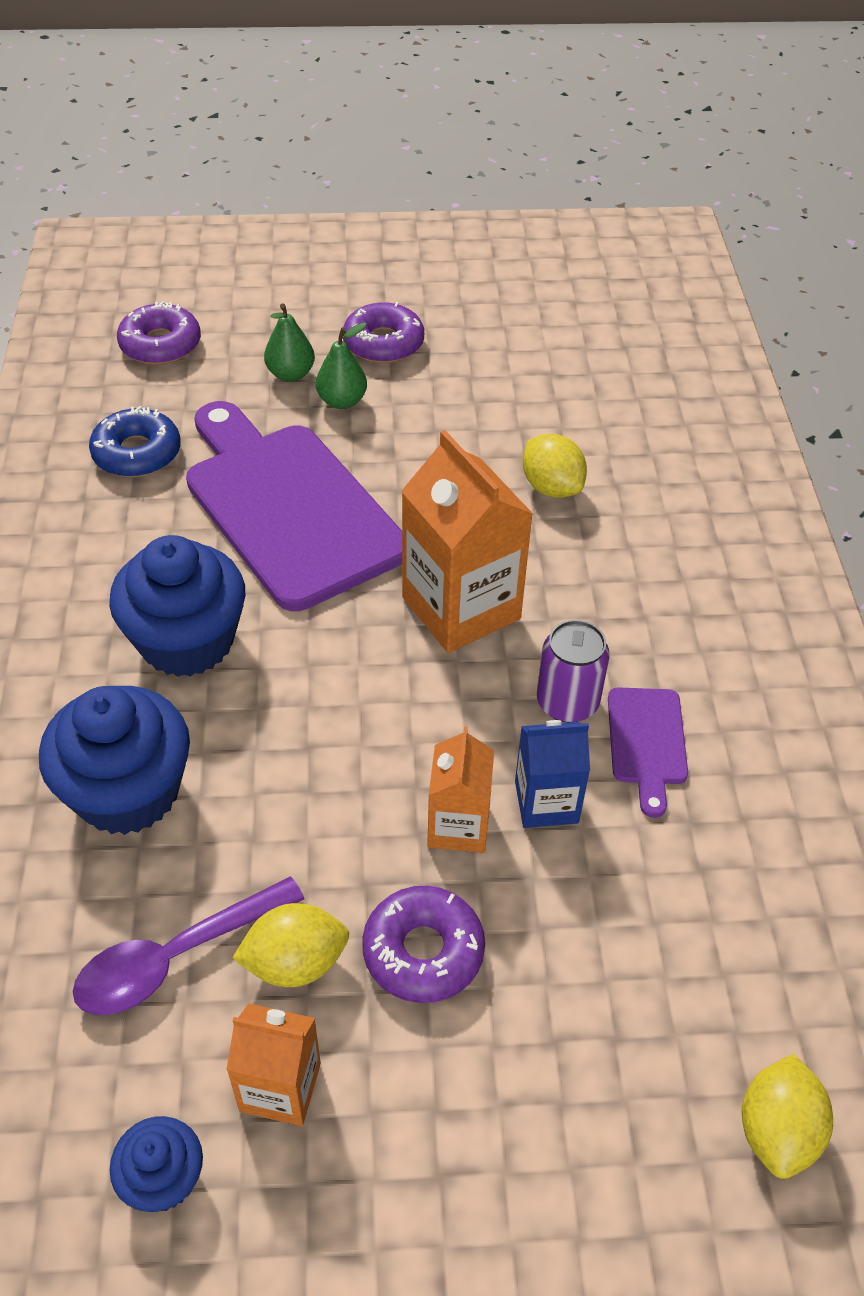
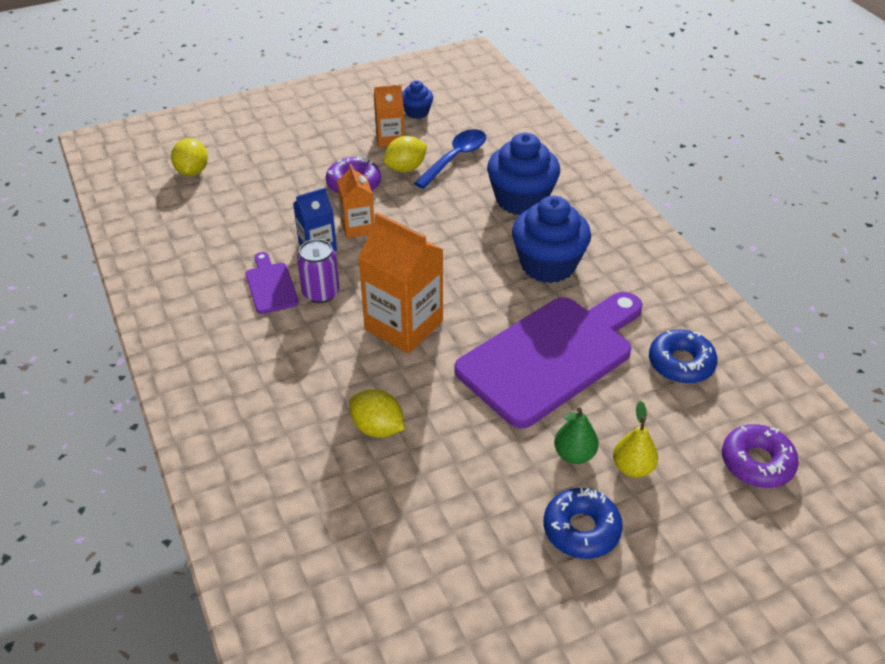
camera: 160 degrees right, 5 degrees down
purple spoon [73,877,305,1015] -> blue spoon [414,129,486,189]
purple cutting board [186,401,402,611] -> purple cutting board turned 75 degrees counterclockwise [454,292,643,429]
green pear [264,304,315,382] -> yellow pear [613,401,658,478]
purple donut [343,302,424,363] -> blue donut [543,488,623,559]

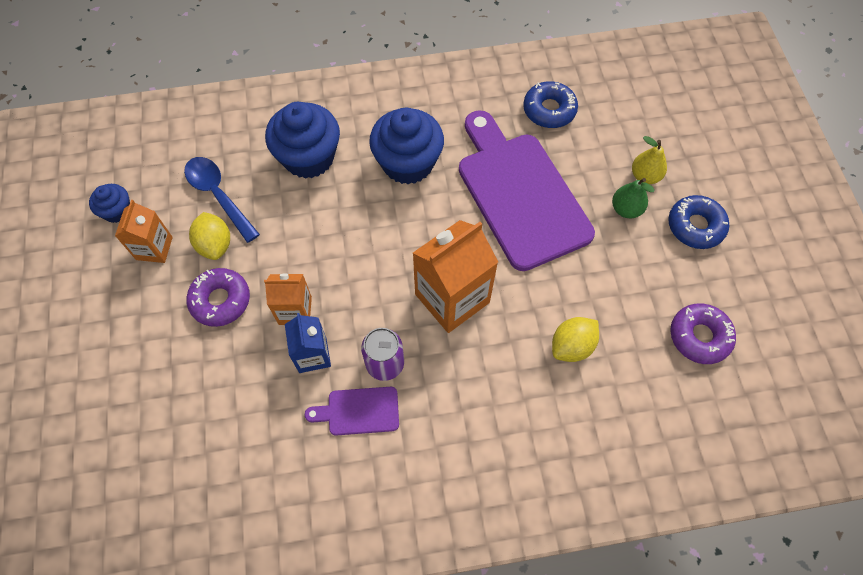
camera: 75 degrees left, 20 degrees up
yellow lemon [171,138,208,176] -> none
purple donut [722,424,799,488] -> purple donut moved to [670,304,736,364]

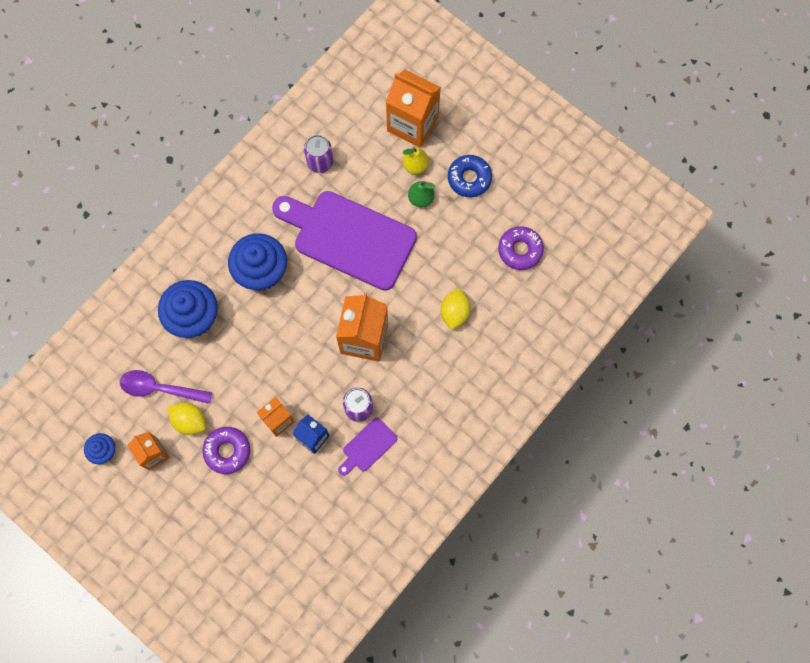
camera: 40 degrees left, 10 degrees up
blue spoon [184,157,260,243] -> purple spoon [120,370,212,404]
blue donut [523,81,578,128] -> purple can [304,135,333,173]
none -> orange carton [386,70,441,148]

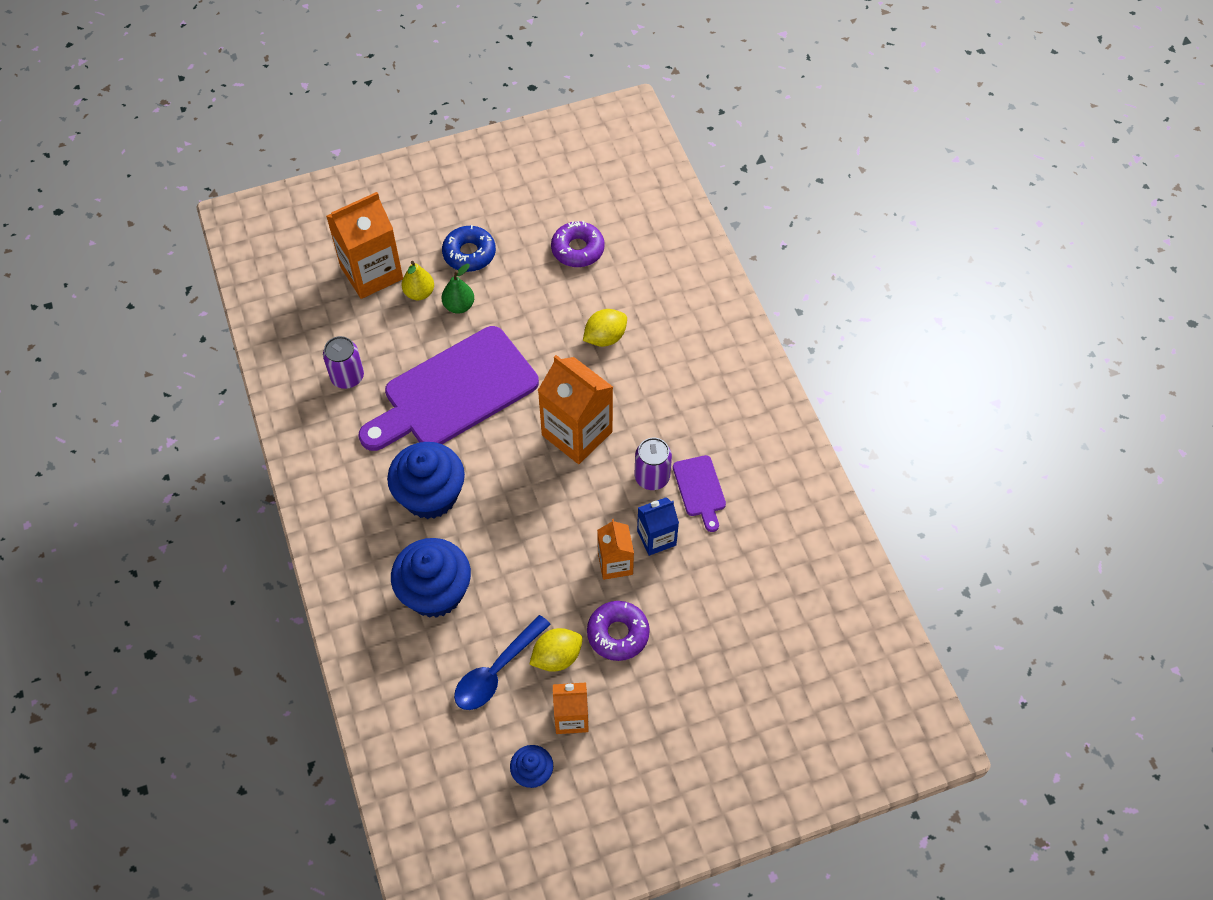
camera: 60 degrees left, 15 degrees down
purple spoon [120,370,212,404] -> blue spoon [454,615,551,710]
yellow lemon [441,288,471,329] -> yellow lemon turned 75 degrees counterclockwise [583,309,627,347]

